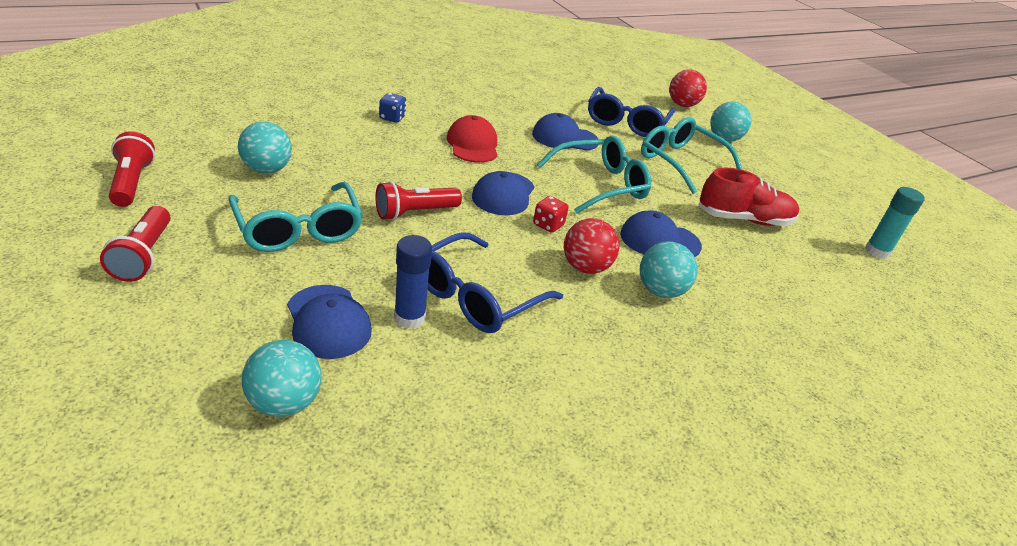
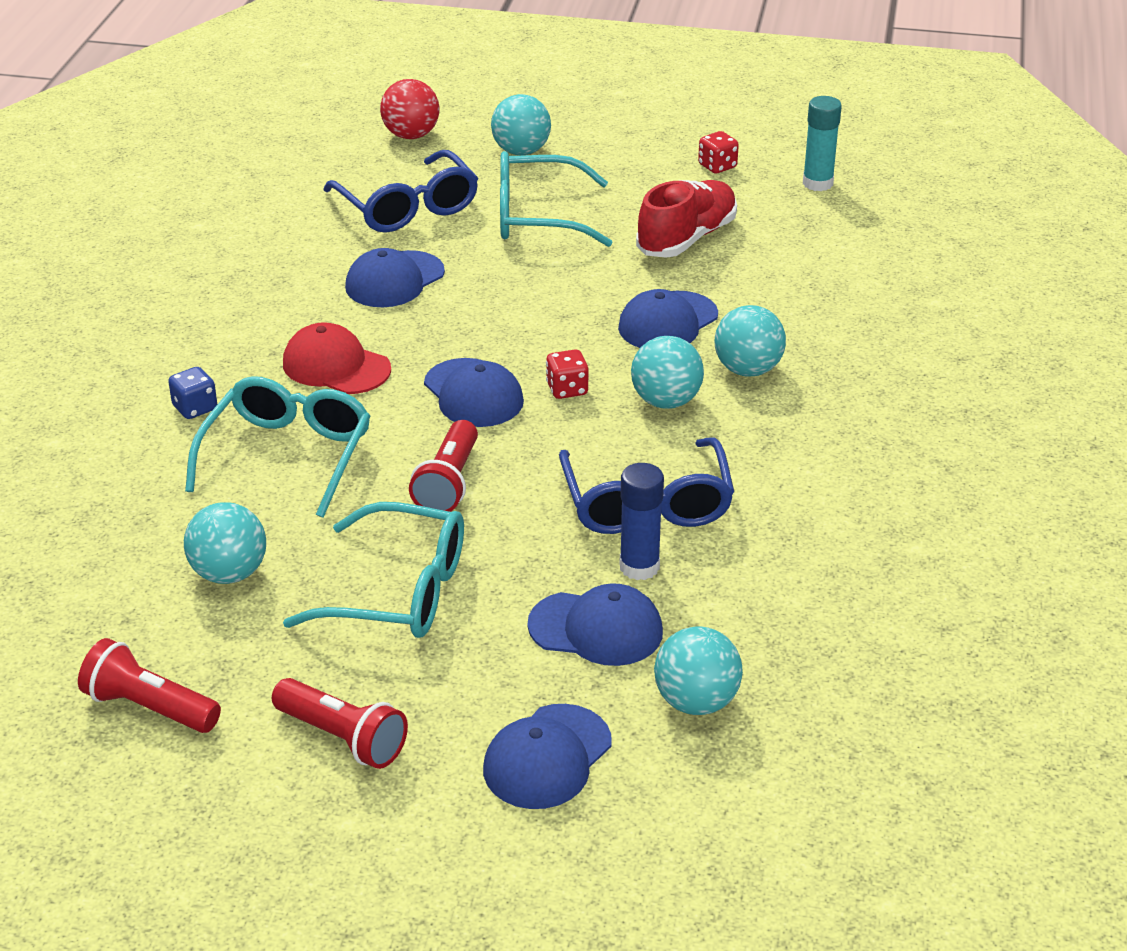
camera: 45 degrees left, 0 degrees up
turquoise glasses [537,135,651,214] -> turquoise glasses moved to [185,376,370,518]
red ball [564,218,620,274] -> turquoise ball [631,336,704,409]
none -> blue cap [483,704,612,809]
none -> red dice [698,131,739,174]

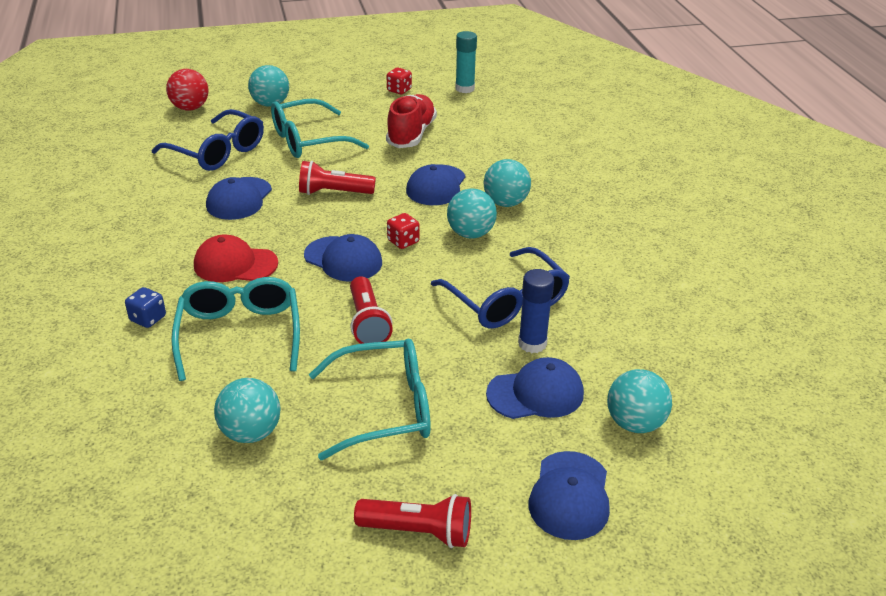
camera: 25 degrees left, 0 degrees up
red flashlight [78,638,221,733] -> red flashlight moved to [299,161,376,195]

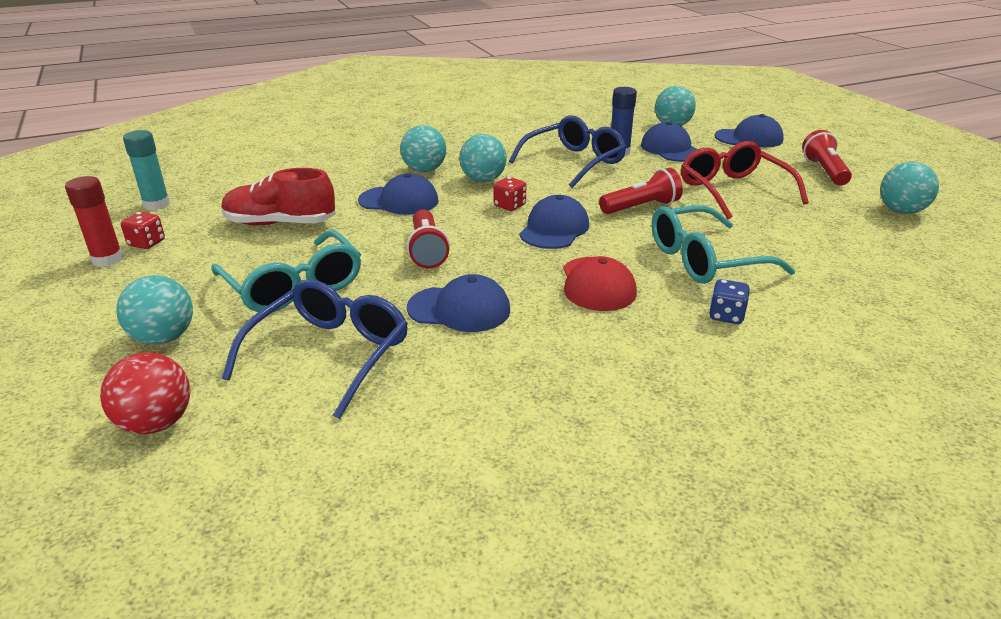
camera: 100 degrees left, 5 degrees down
turquoise ball [214,378,281,443] -> turquoise ball moved to [880,162,939,214]
turquoise glasses [309,339,431,460] -> red glasses [681,141,809,220]
none -> red glue stick [65,176,124,267]

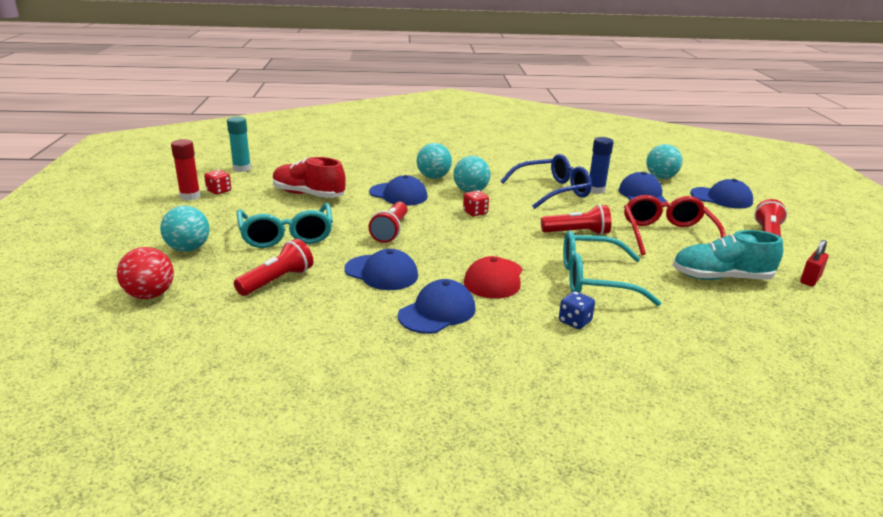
camera: 20 degrees right, 5 degrees down
blue glasses [222,279,408,419] -> red flashlight [234,239,313,296]
blue cap [519,195,589,249] -> blue cap moved to [398,279,476,334]
turquoise ball [880,162,939,214] -> red padlock [800,240,828,286]
none -> turquoise shoe [672,230,783,280]

